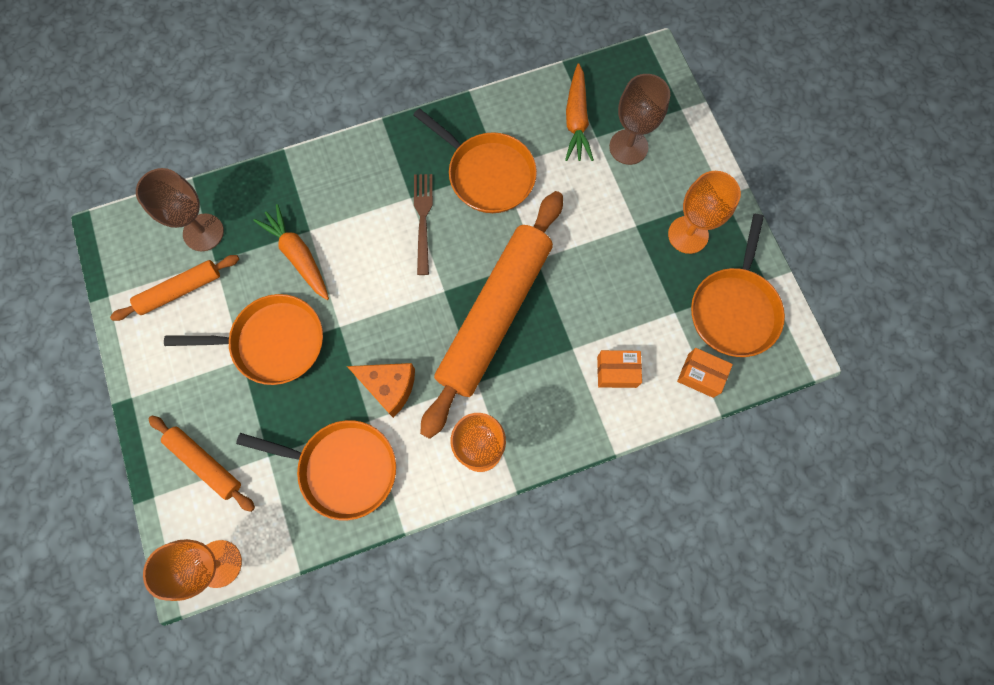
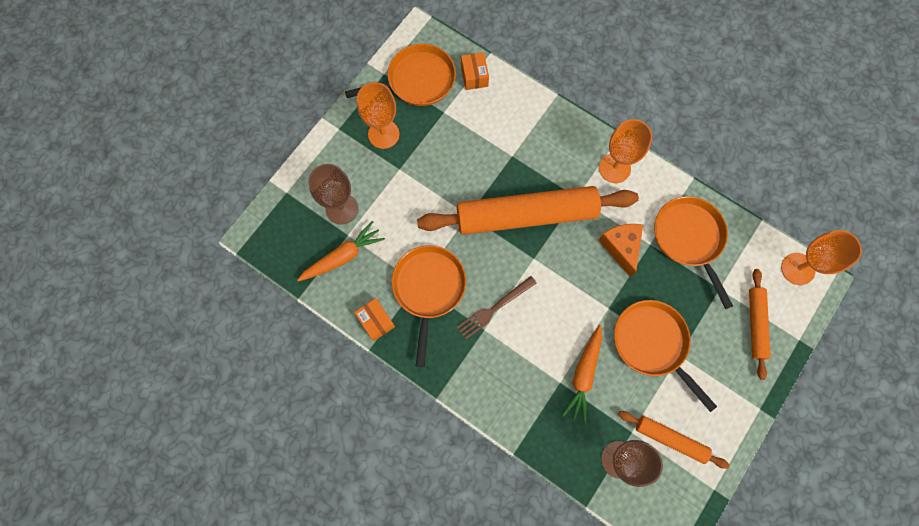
camera: 125 degrees left, 0 degrees up
orange box [597,350,642,388] -> orange box moved to [354,298,395,341]

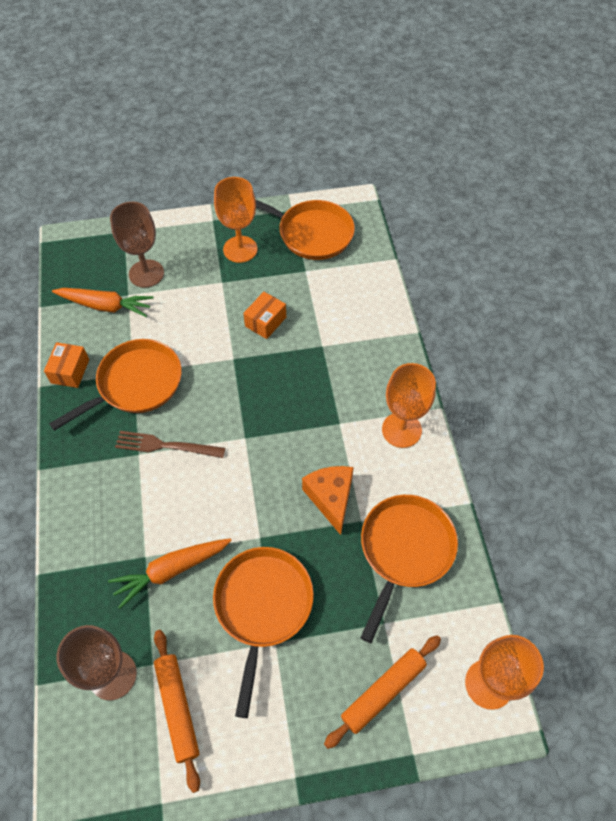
camera: 45 degrees right, 15 degrees down
orange rolling pin [417,186,639,235] -> none
orange box [461,52,489,90] -> orange box moved to [243,292,286,339]
orange cheese [598,224,643,277] -> orange cheese turned 45 degrees counterclockwise [302,466,354,535]

